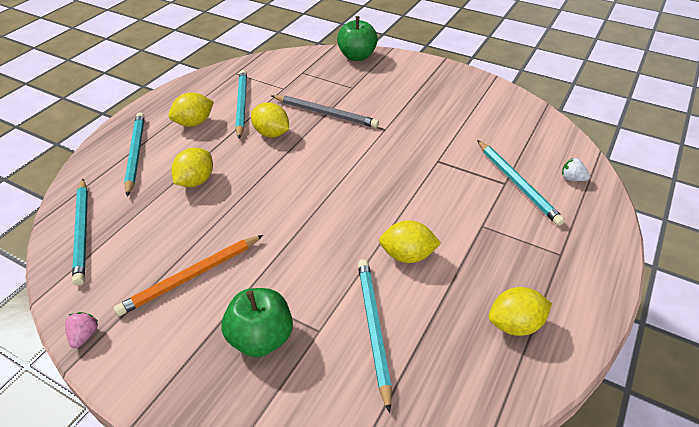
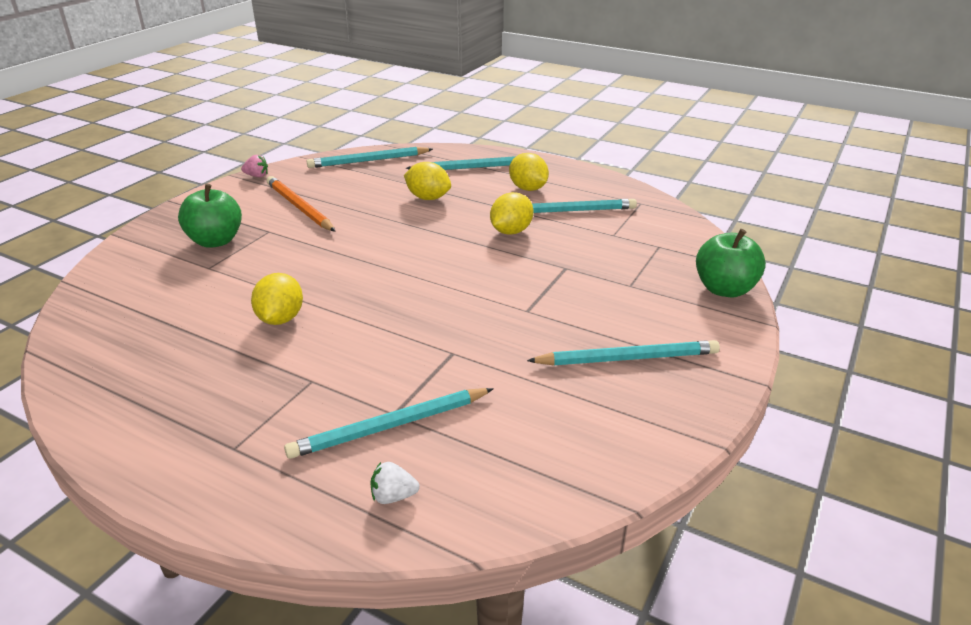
camera: 90 degrees right, 10 degrees down
grey pencil [272,95,379,128] -> none
turquoise pencil [358,259,392,413] -> turquoise pencil moved to [527,340,720,365]
yellow lemon [489,287,552,336] -> none
white strawberry [562,158,590,181] -> white strawberry turned 120 degrees counterclockwise [370,462,419,504]

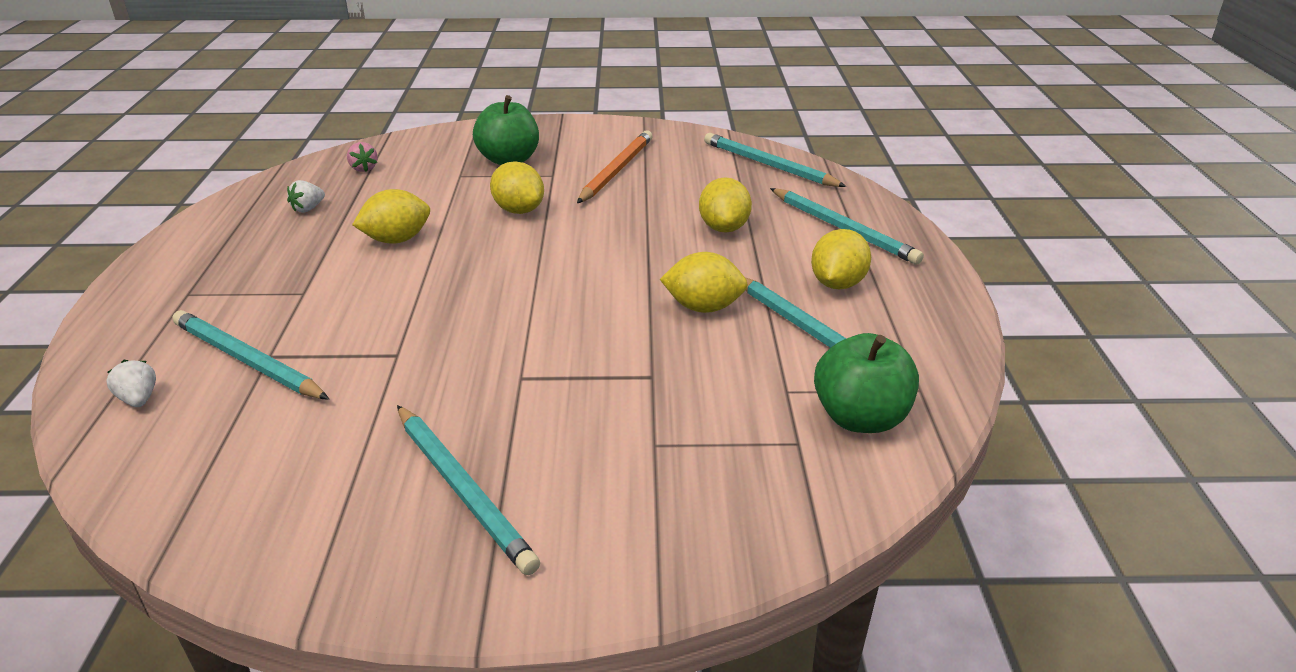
camera: 60 degrees right, 0 degrees up
pink strawberry [241,155,268,177] -> pink strawberry moved to [347,142,378,172]
green apple [696,229,766,298] -> green apple moved to [814,333,919,433]
none -> white strawberry [287,180,325,213]
none -> yellow lemon [490,161,544,214]

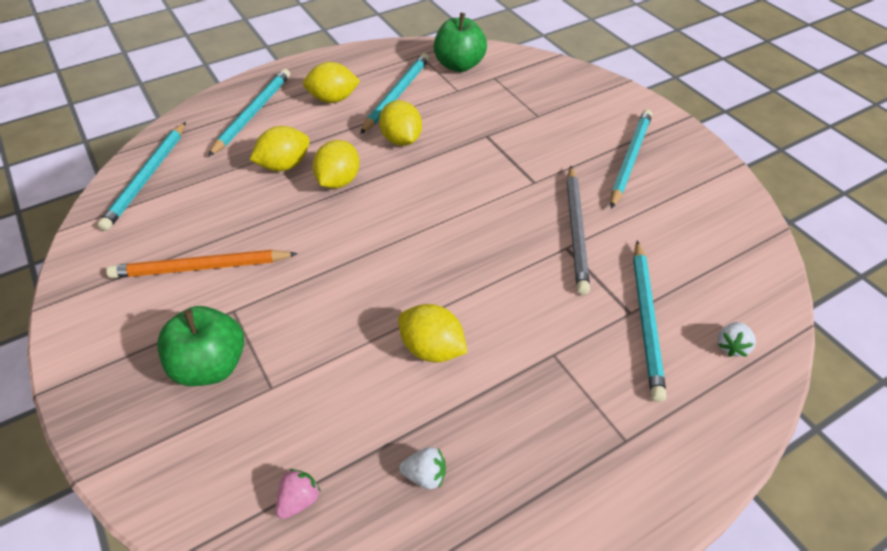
camera: 120 degrees left, 15 degrees up
yellow lemon [490,161,544,214] -> yellow lemon moved to [312,140,360,189]
none -> grey pencil [567,166,590,295]

